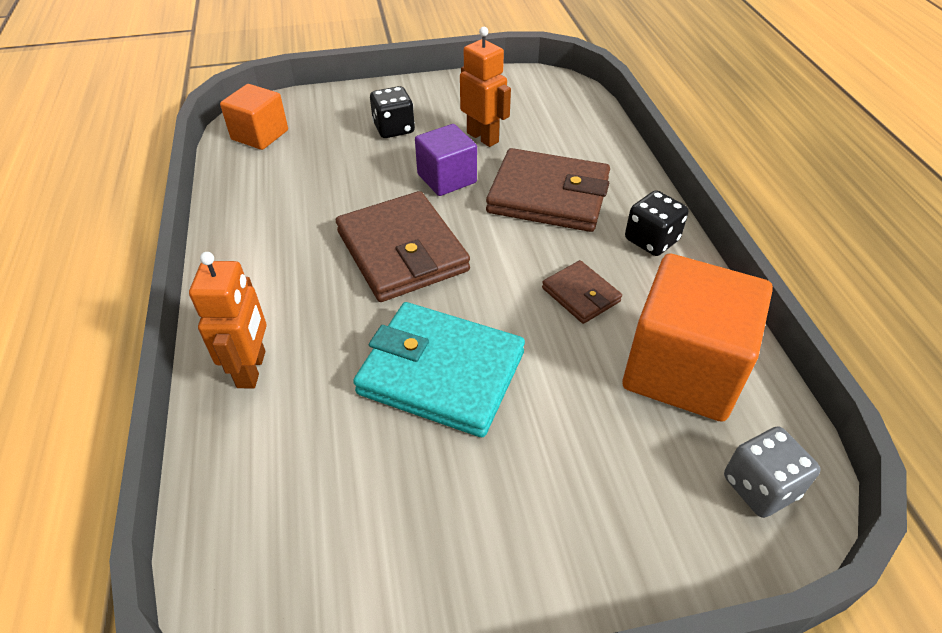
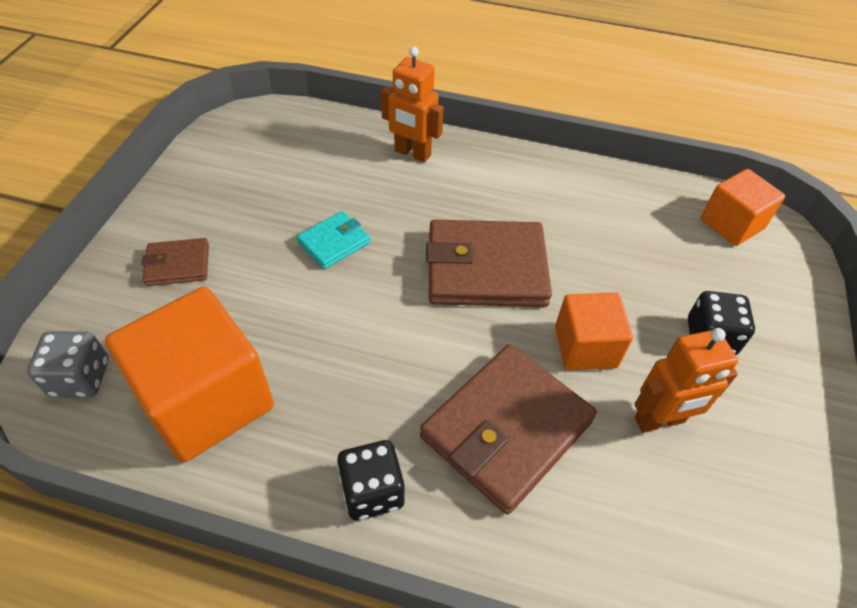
camera: 115 degrees right, 5 degrees up
turquoise wallet [353,302,525,437] -> turquoise wallet [297,211,370,269], size x0.50
purple cube [415,124,477,196] -> orange cube [555,293,633,370]
brown wallet [542,260,622,324] -> brown wallet moved to [141,238,209,286]

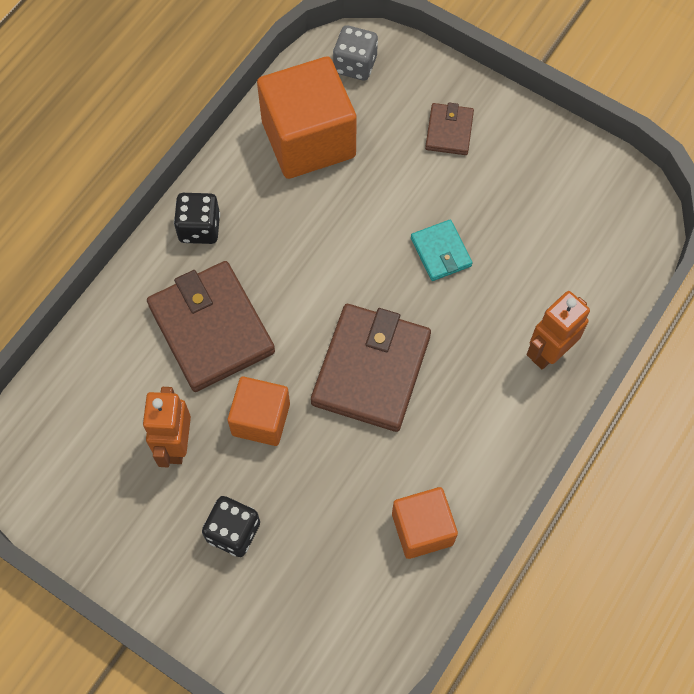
camera: 110 degrees right, 15 degrees up
orange cube [701,169,785,246] -> orange cube moved to [392,487,458,559]

